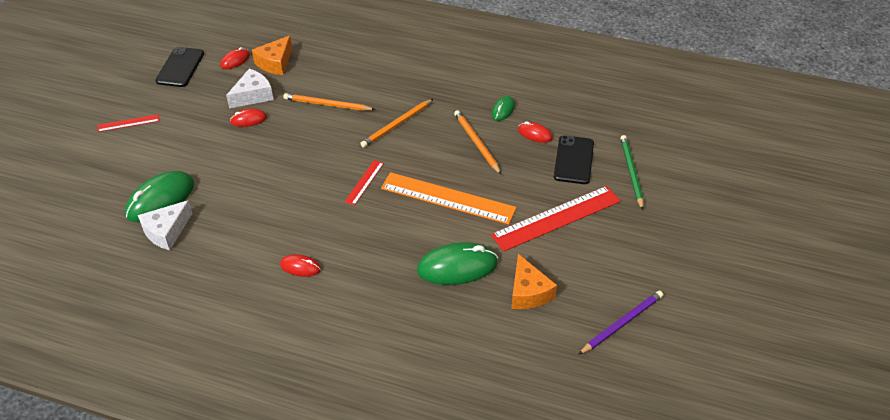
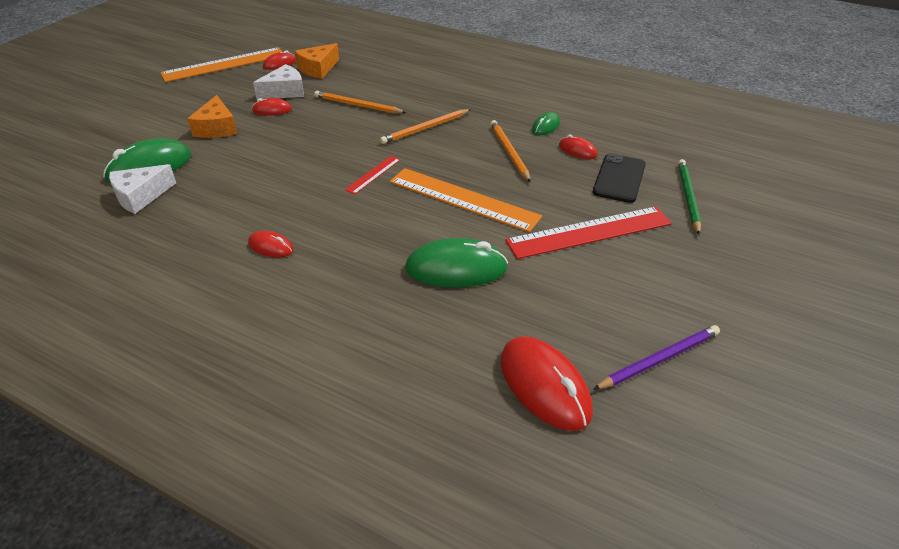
camera: 10 degrees right, 5 degrees down
red ruler [98,114,159,132] -> none
black phone [155,47,204,87] -> orange ruler [160,47,282,82]
orange cheese [511,254,557,309] -> orange cheese moved to [188,95,238,138]
none -> red mouse [501,336,593,431]

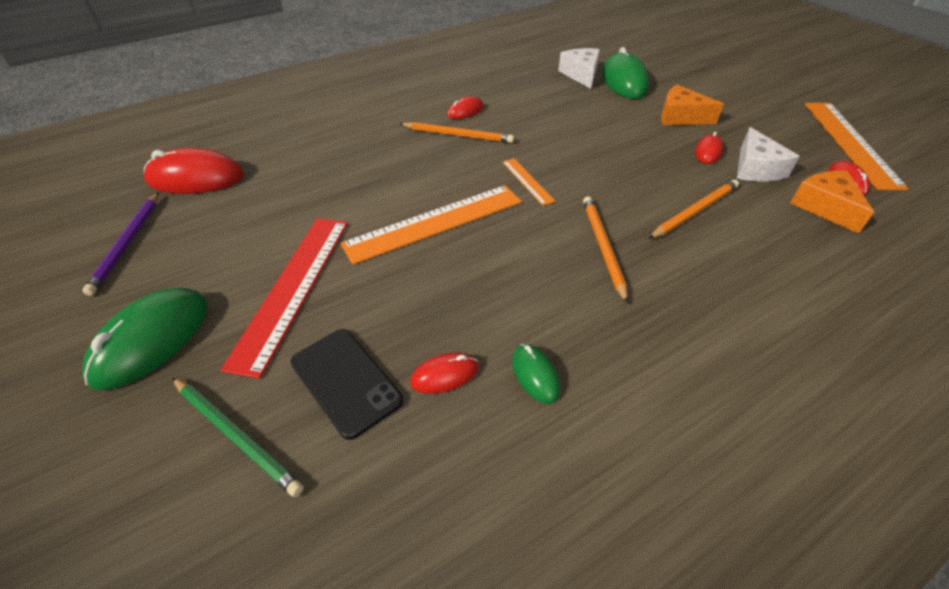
camera: 120 degrees right, 5 degrees up
red ruler [345,156,401,194] -> orange ruler [502,158,555,206]
green mouse [405,238,508,288] -> green mouse moved to [82,287,208,390]
orange pencil [490,120,531,182] -> orange pencil moved to [400,122,514,143]

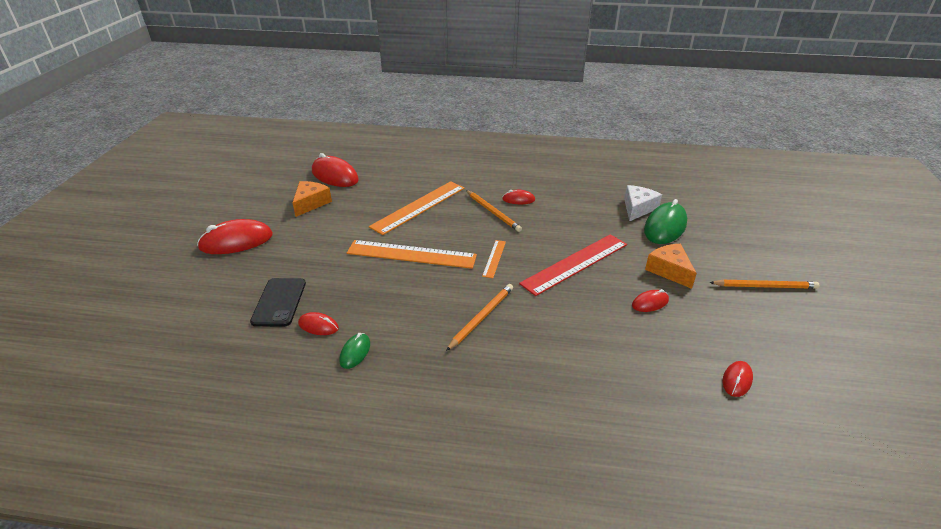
camera: 40 degrees right, 10 degrees down
purple pencil [82,192,159,296] -> none
green mouse [82,287,208,390] -> red mouse [197,219,273,254]
green pencil [172,378,304,497] -> none
red ruler [220,218,348,379] -> red ruler moved to [519,234,627,296]
orange pencil [648,180,739,239] -> orange pencil moved to [709,280,819,289]
white cheese [737,127,800,182] -> none
orange cheese [790,171,874,233] -> orange cheese moved to [293,181,332,217]
orange ruler [805,103,909,190] -> orange ruler moved to [369,181,465,235]

